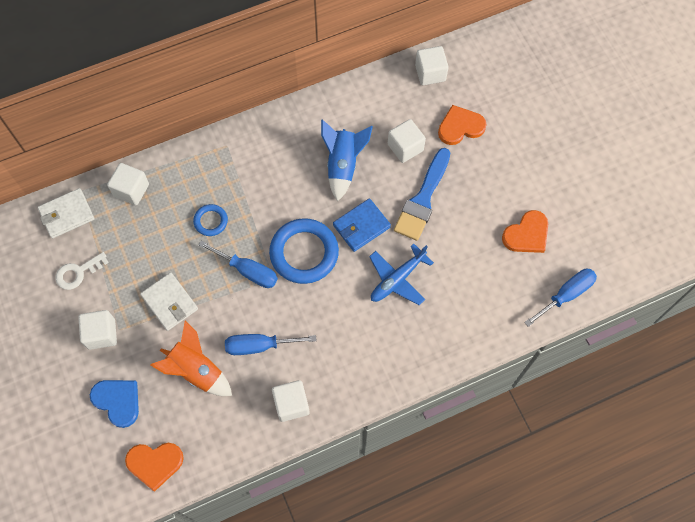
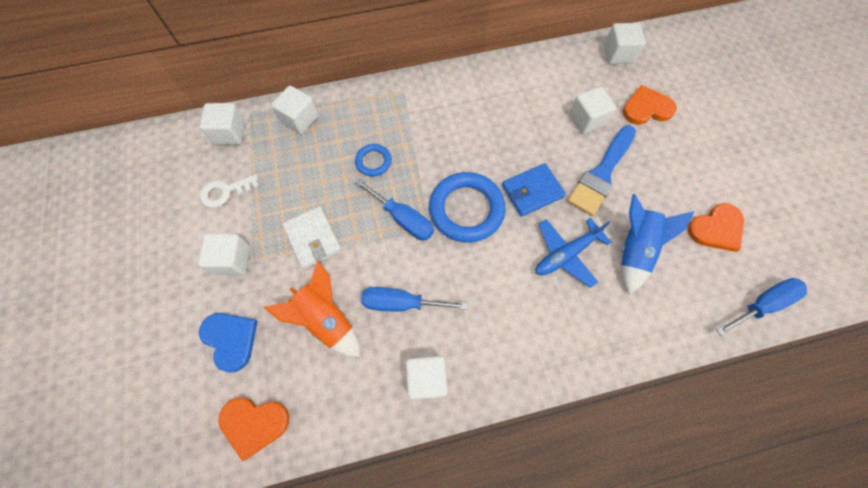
camera: 10 degrees right, 0 degrees up
white wallet [38,188,94,238] -> white cube [200,103,245,145]
blue rocket [321,119,373,201] -> blue rocket moved to [621,194,694,294]

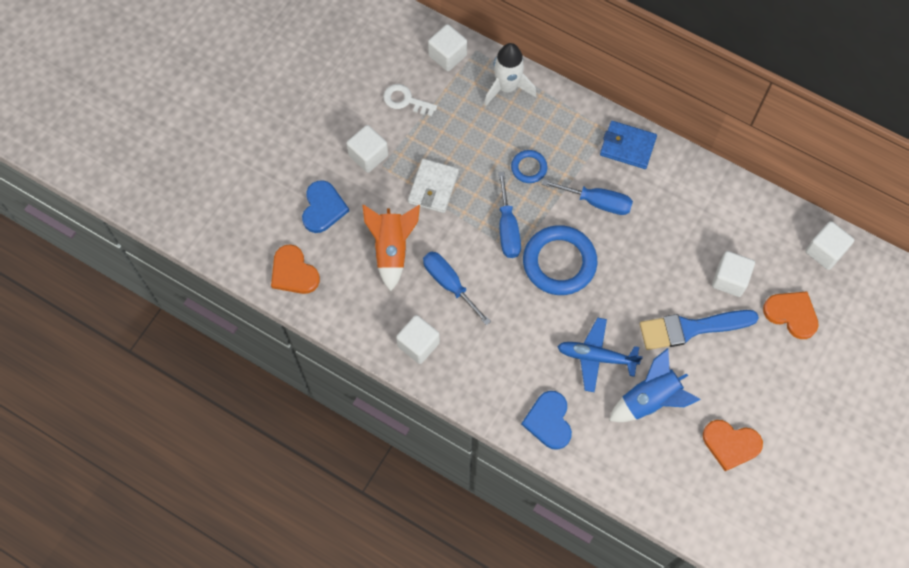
camera: 45 degrees right, 0 degrees up
white cube [271,86,318,134] -> white rocket [484,43,536,105]
blue wallet [502,163,566,217] -> blue wallet moved to [600,121,657,169]
blue screwdriver [716,278,807,336] -> blue screwdriver moved to [542,179,633,215]
none -> blue heart [521,391,572,450]

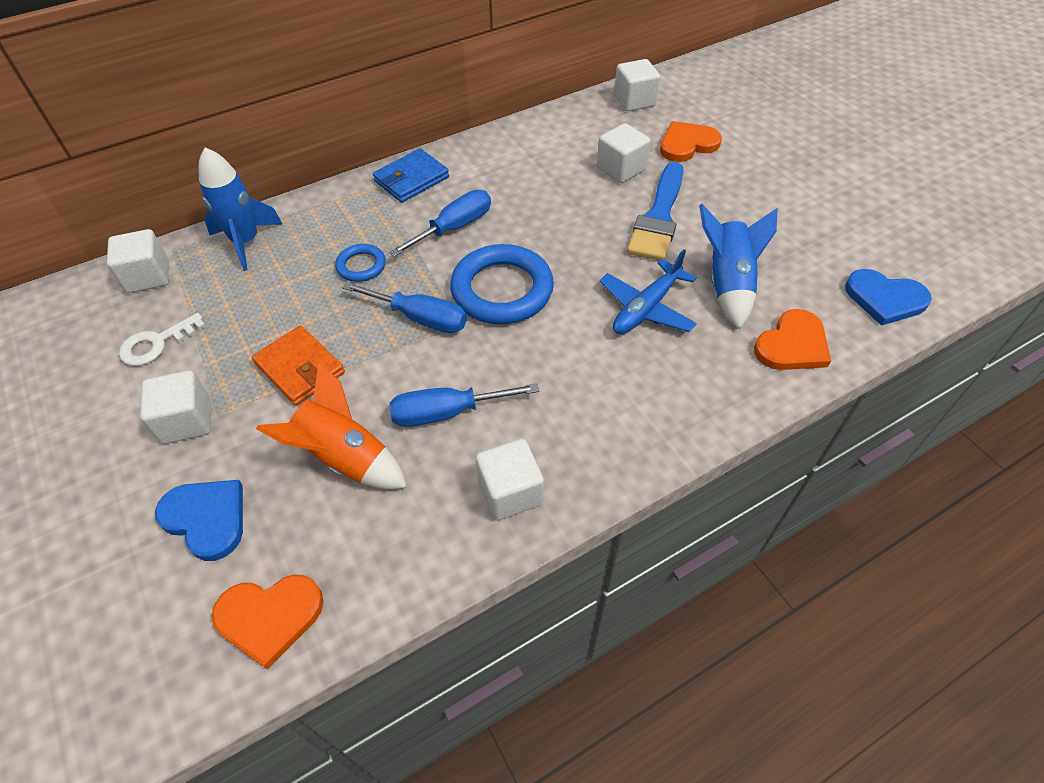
camera: 60 degrees left, 15 degrees down
white wallet [408,159,459,213] -> orange wallet [252,326,345,406]
white rocket [484,43,536,105] -> blue rocket [199,148,282,271]
blue heart [521,391,572,450] -> blue heart moved to [845,269,932,326]
orange heart [703,420,763,471] -> orange heart moved to [754,309,831,370]

